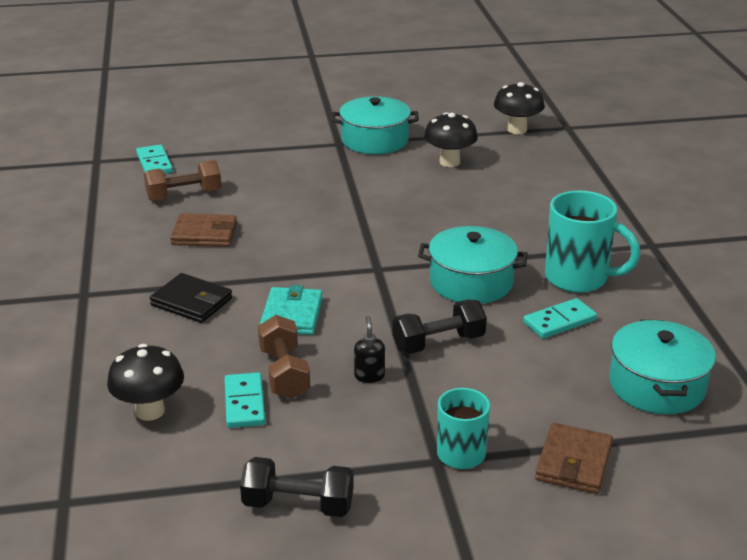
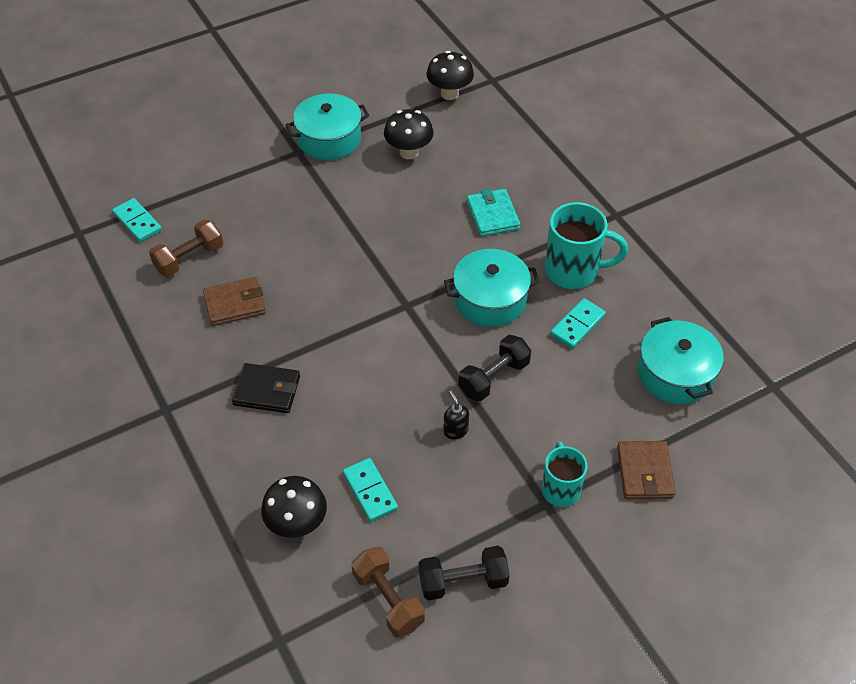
camera: 20 degrees left, 20 degrees up
brown dumbbell [258,315,310,399] -> brown dumbbell moved to [351,547,425,638]
turquoise wallet [260,285,323,335] -> turquoise wallet moved to [467,189,520,236]

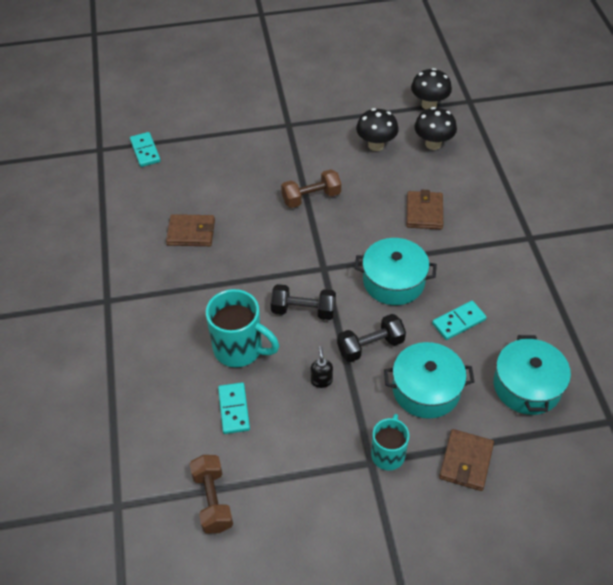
camera: 20 degrees right, 0 degrees up
brown dumbbell [149,220,223,277] -> brown dumbbell moved to [281,169,341,208]
black wallet [232,363,300,413] -> none
black mushroom [261,476,327,538] -> black mushroom moved to [414,107,457,150]
turquoise pot [286,93,369,160] -> turquoise pot moved to [384,342,475,419]
black dumbbell [419,546,510,600] -> black dumbbell moved to [271,284,336,320]
turquoise wallet [467,189,520,236] -> brown wallet [407,190,443,229]
turquoise mug [545,202,628,289] -> turquoise mug moved to [206,289,279,367]

